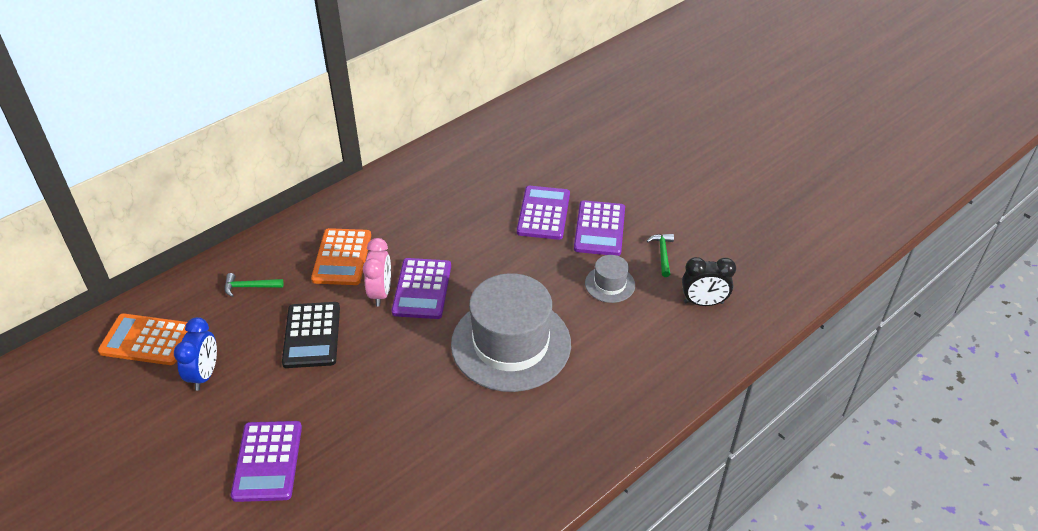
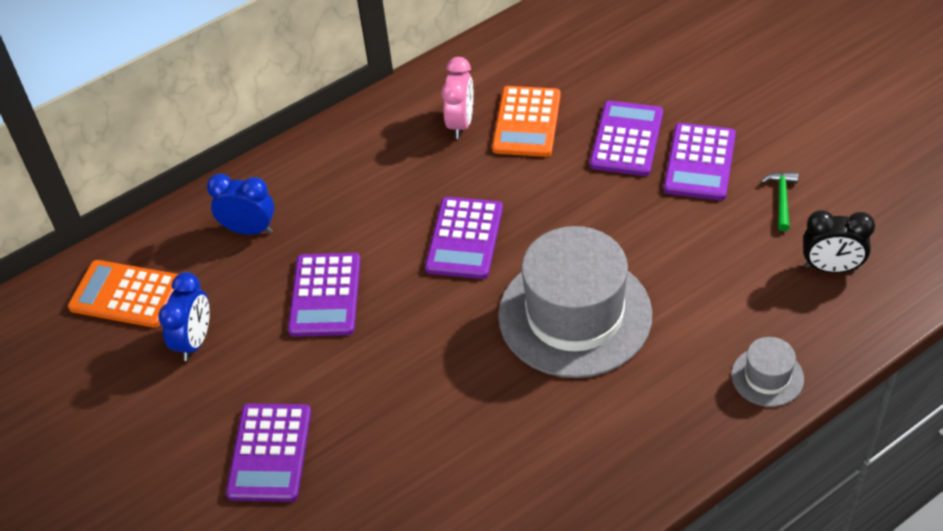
camera: 10 degrees right, 5 degrees up
green hammer [225,273,283,297] -> blue clock [207,173,275,235]
black calculator [282,302,340,368] -> purple calculator [288,253,361,337]
orange calculator [311,228,371,285] -> orange calculator moved to [492,86,561,157]
pink clock [363,238,391,307] -> pink clock moved to [442,57,473,139]
grey hat [585,255,635,303] -> grey hat moved to [731,337,804,407]

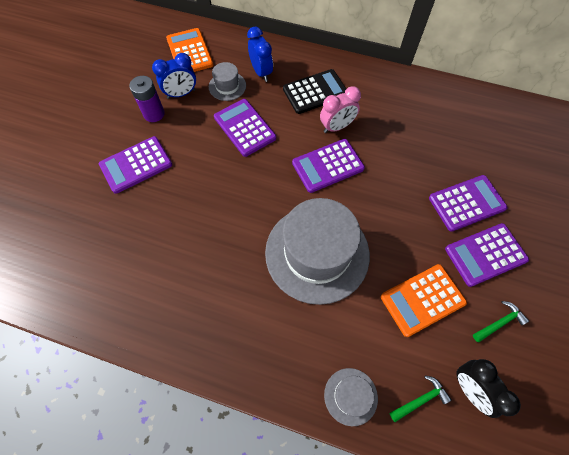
camera: 50 degrees right, 15 degrees up
purple calculator [288,253,361,337] -> purple calculator turned 90 degrees clockwise [214,99,276,157]
pink clock [442,57,473,139] -> pink clock moved to [320,86,361,133]
orange calculator [492,86,561,157] -> orange calculator moved to [381,264,467,337]
none -> purple battery [129,76,165,122]
none -> grey hat [209,62,246,101]
none -> black calculator [283,69,346,114]
none -> green hammer [390,376,452,422]

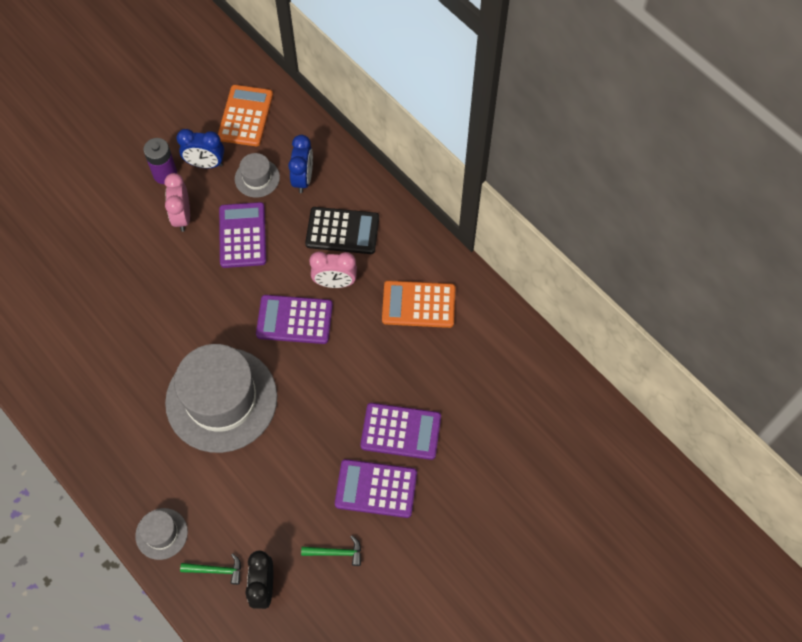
camera: 30 degrees right, 0 degrees up
purple calculator [99,136,172,194] -> none
orange calculator [381,264,467,337] -> orange calculator moved to [382,281,456,328]
none -> pink clock [164,173,190,232]

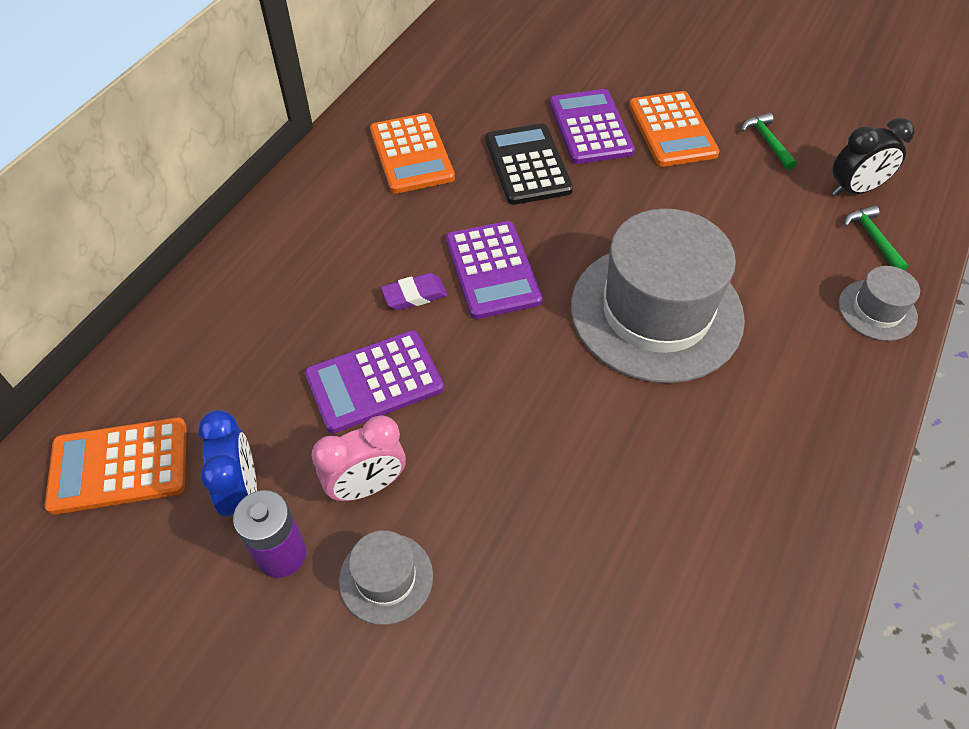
camera: 110 degrees left, 10 degrees down
grey hat [235,153,280,198] -> grey hat moved to [339,530,433,625]
blue clock [288,135,313,193] -> none
black calculator [305,207,379,254] -> black calculator moved to [486,123,573,205]
pink clock [309,251,357,288] -> none
purple calculator [335,459,417,518] -> orange calculator [629,91,720,167]
none -> purple eraser [381,273,448,310]

